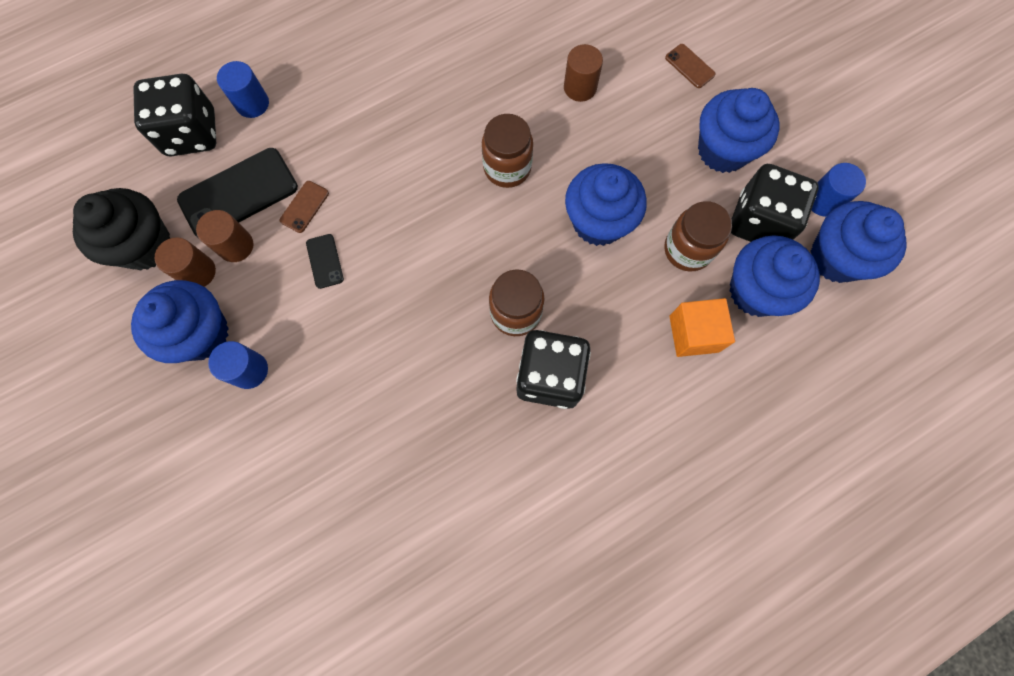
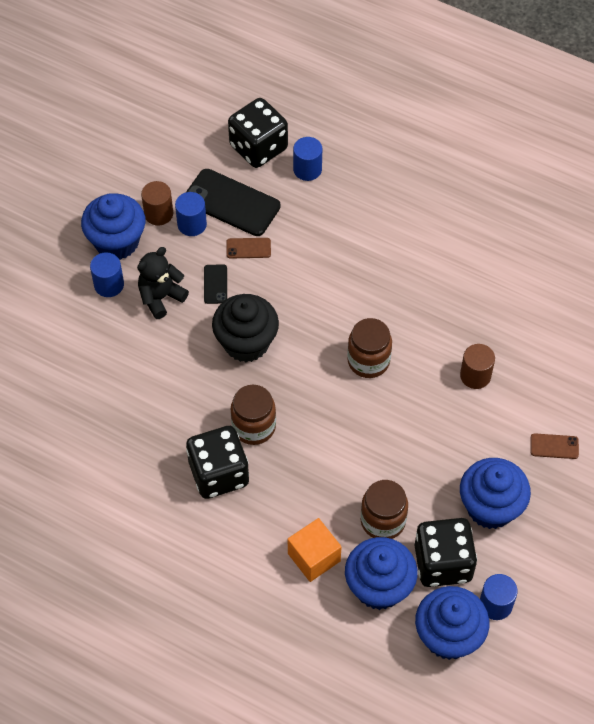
camera: 60 degrees right, 15 degrees down
black cupcake [73,188,170,270] -> black cupcake moved to [212,294,279,362]
brown cylinder [196,210,254,262] -> blue cylinder [175,192,207,236]
black phone [306,234,344,289] -> black phone turned 45 degrees counterclockwise [204,264,227,304]
blue cupcake [565,163,647,246] -> none
brown phone [665,44,716,88] -> brown phone turned 75 degrees clockwise [531,433,579,459]
none -> black teddy bear [137,247,189,319]

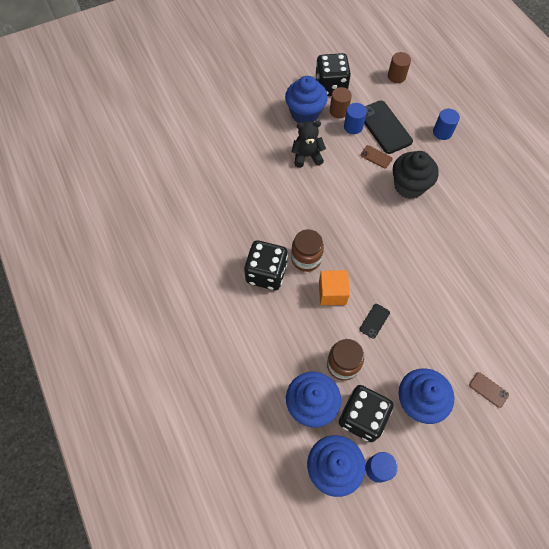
camera: 35 degrees right, 5 degrees up
blue cylinder [90,252,124,297] -> none
black phone [204,264,227,304] -> black phone moved to [359,304,390,339]
black cupcake [212,294,279,362] -> black cupcake moved to [393,151,439,199]
black dice [228,98,288,168] -> black dice moved to [315,53,351,96]
orange cube [288,518,342,582] -> orange cube moved to [319,270,350,305]
brown jar [347,318,392,378] -> none
brown cylinder [460,344,495,389] -> brown cylinder moved to [388,52,411,83]

